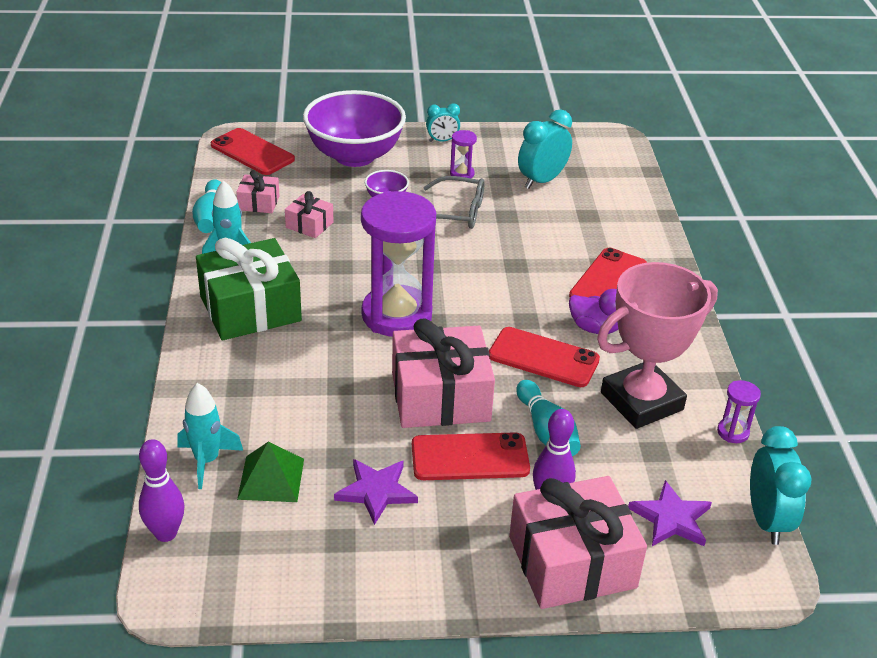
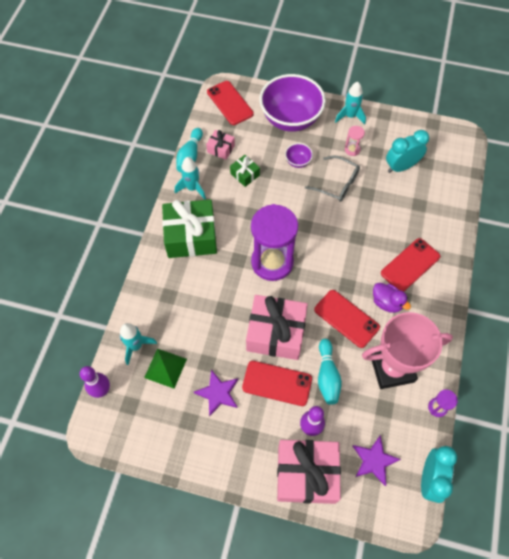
camera: 20 degrees right, 25 degrees up
pink gift [285,191,333,238] -> green gift [230,155,260,187]
turquoise clock [426,103,460,142] -> turquoise rocket [335,82,366,125]
purple hourglass [450,130,477,178] -> pink hourglass [345,126,365,156]

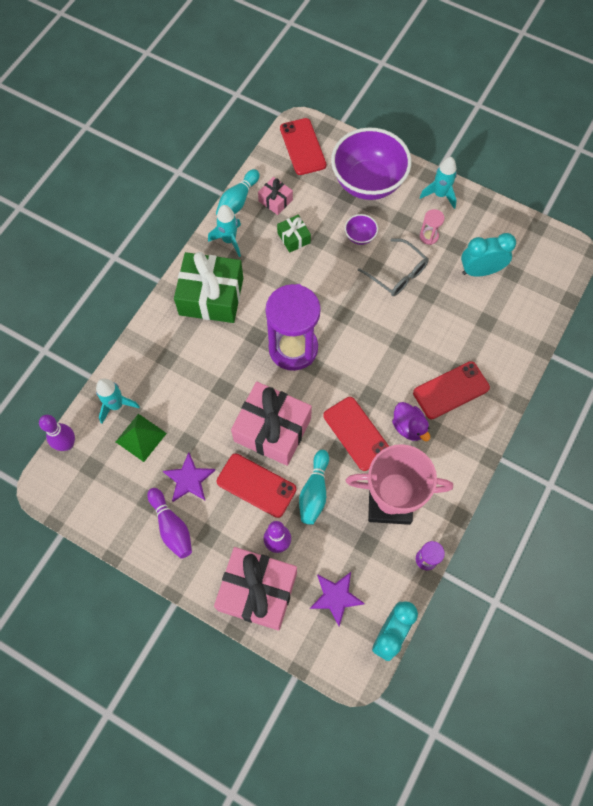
camera: 15 degrees right, 5 degrees up
none -> purple bowling pin [147,488,192,559]

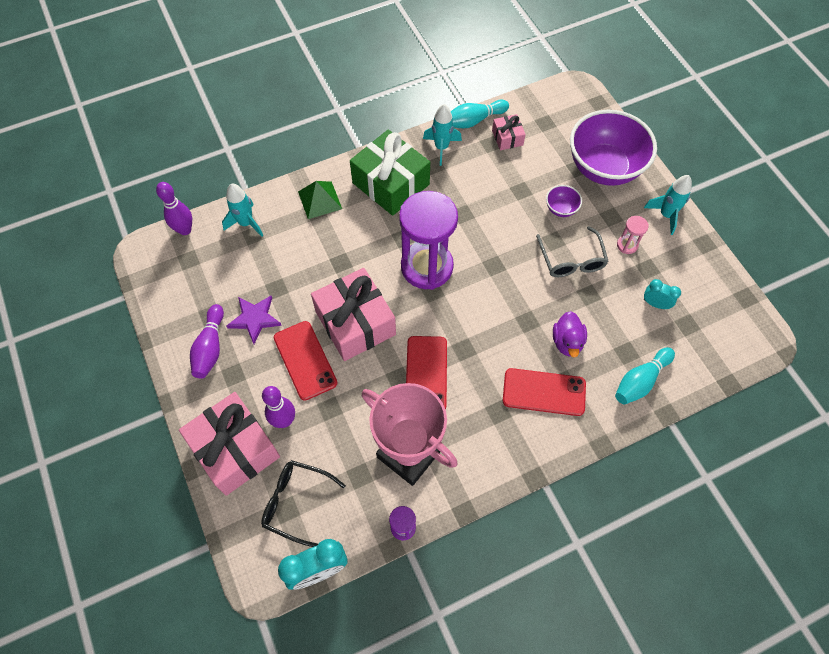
camera: 35 degrees right, 5 degrees down
green pyramid [116,414,167,462] -> green pyramid moved to [298,181,342,219]
green gift [277,215,311,253] -> none
red phone [280,118,326,175] -> none
turquoise bowling pin [299,450,329,525] -> turquoise bowling pin moved to [615,347,675,404]
purple star [310,572,365,626] -> black glasses [261,460,346,547]
purple duck [392,402,430,441] -> purple duck moved to [553,311,587,357]
turquoise clock [461,233,516,277] -> turquoise clock [644,279,681,309], size x0.58

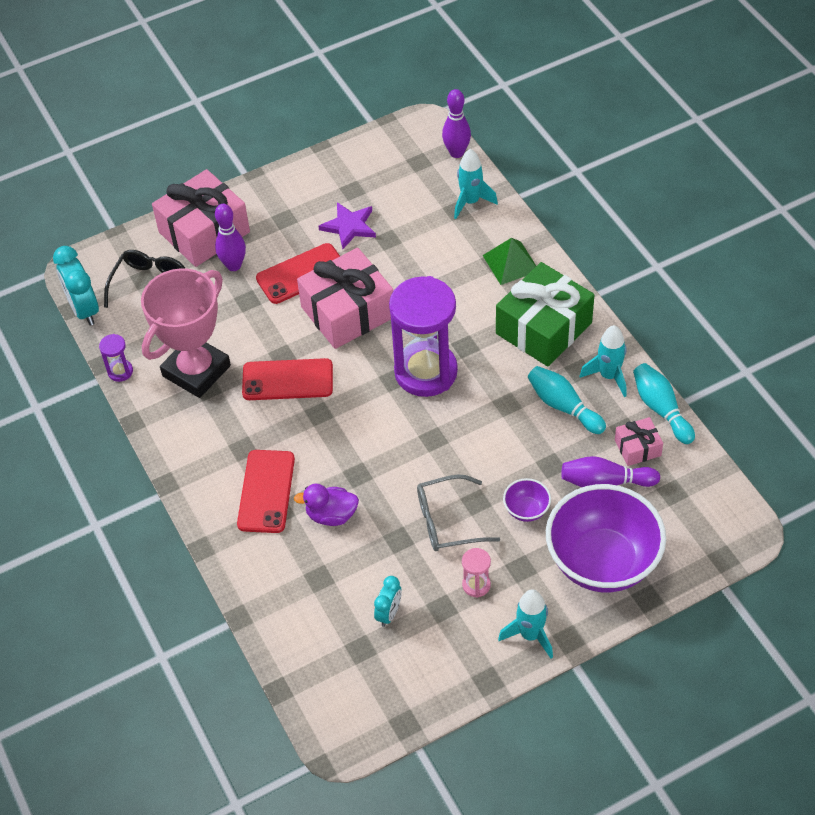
camera: 90 degrees right, 10 degrees down
purple bowling pin [190,304,224,379] -> purple bowling pin moved to [561,456,660,487]
turquoise bowling pin [615,347,675,404] -> turquoise bowling pin moved to [528,366,606,434]

